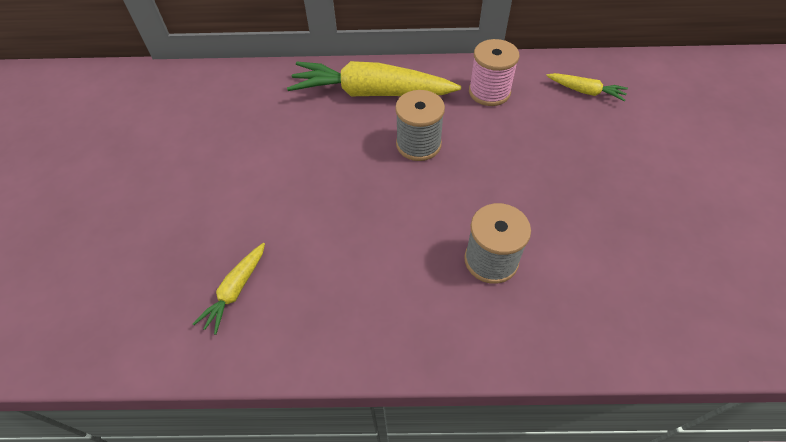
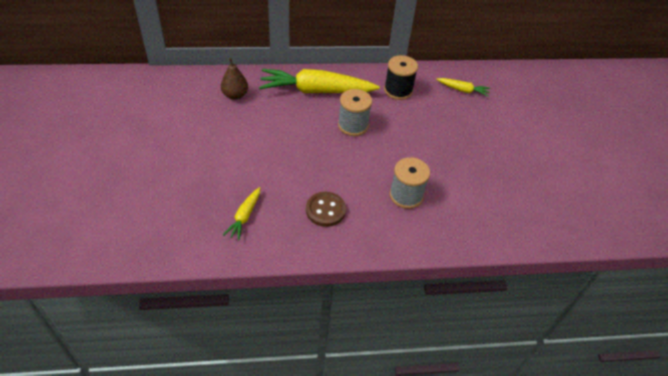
camera: 10 degrees left, 5 degrees down
pink spool [469,39,519,106] -> black spool [384,55,418,100]
none -> brown pear [221,58,248,100]
none -> brown button [306,192,346,227]

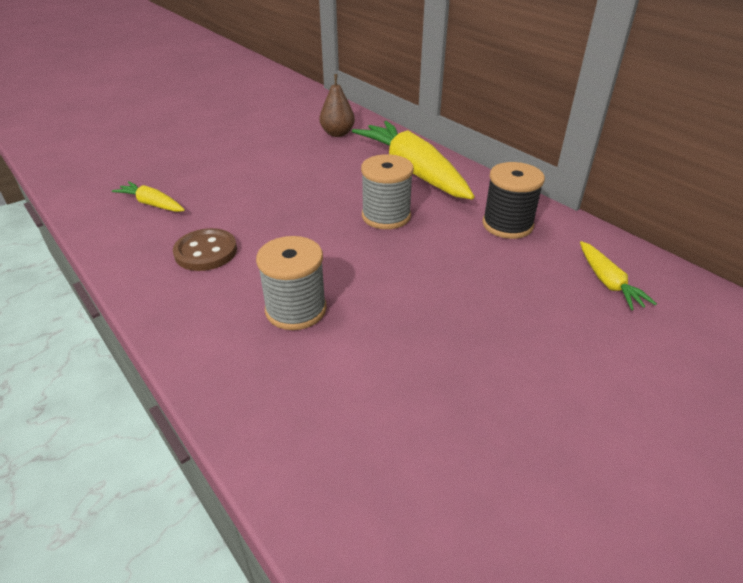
camera: 60 degrees right, 10 degrees down
yellow carrot [223,187,260,240] -> yellow carrot turned 45 degrees clockwise [112,181,185,212]

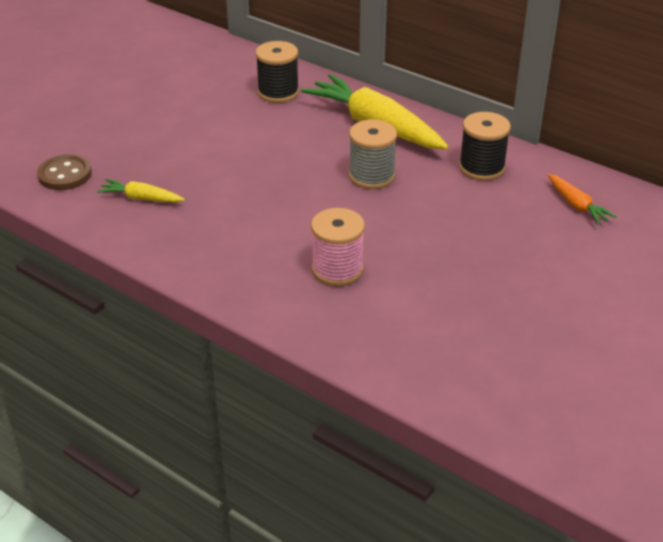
camera: 15 degrees left, 0 degrees up
brown button [173,228,237,271] -> brown button moved to [37,154,92,190]
grey spool [256,236,327,330] -> pink spool [311,208,365,286]
brown pear [320,74,355,137] -> black spool [255,41,299,103]
yellow carrot [580,241,657,310] -> orange carrot [548,174,617,225]

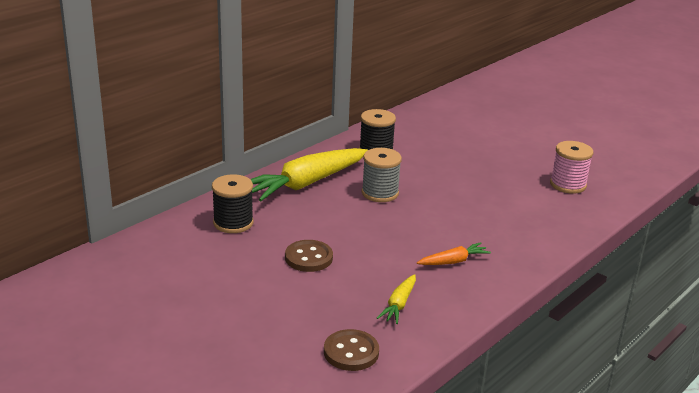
camera: 85 degrees left, 10 degrees down
pink spool [311,208,365,286] -> pink spool moved to [550,141,593,194]
orange carrot [548,174,617,225] -> orange carrot moved to [417,242,491,265]
none -> brown button [285,240,333,272]

